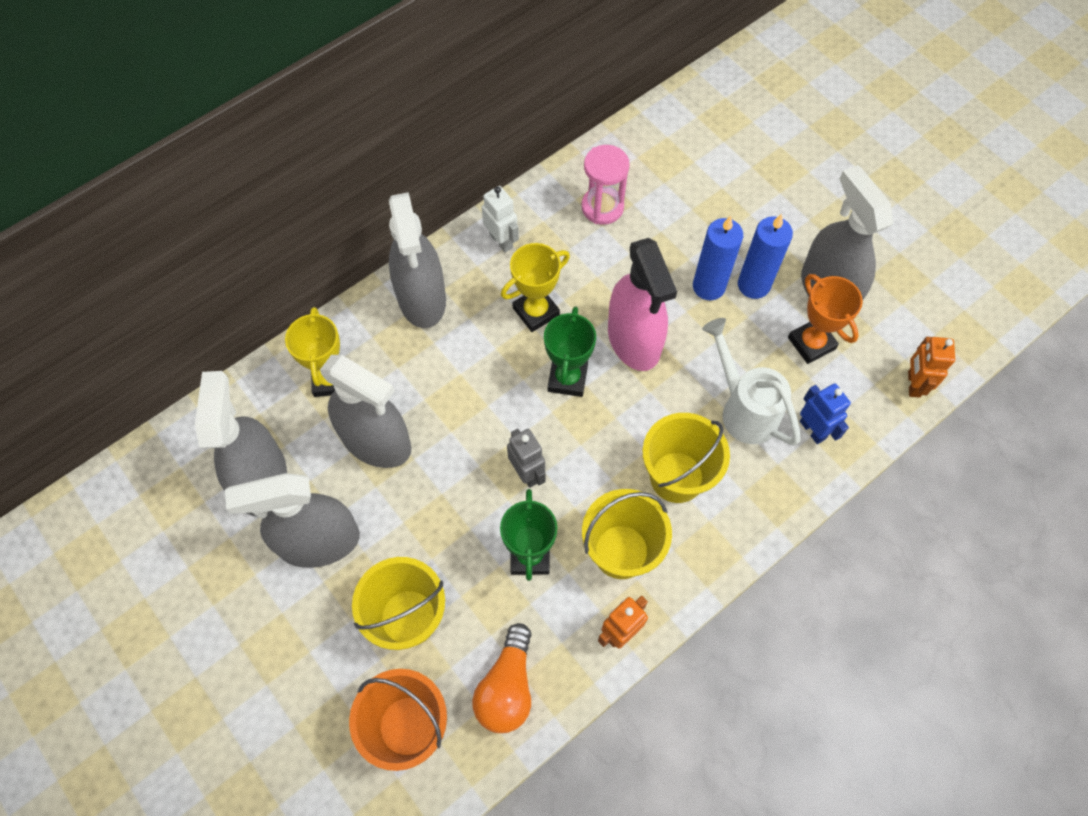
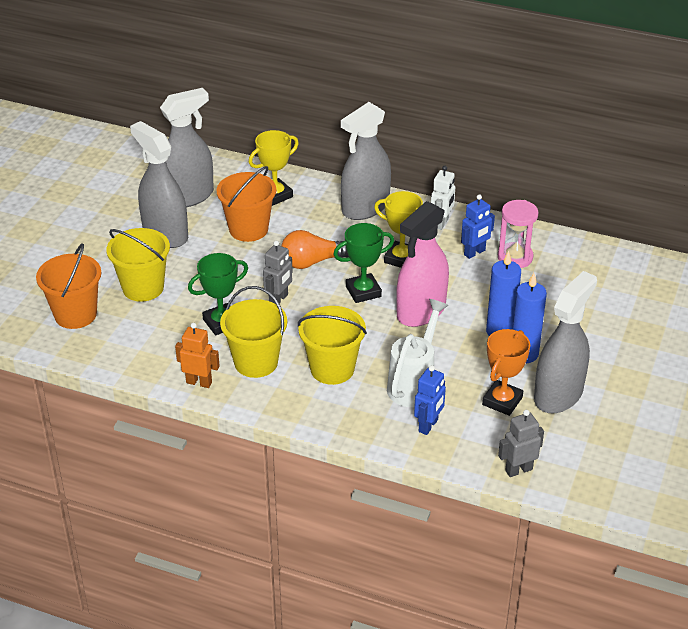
camera: 60 degrees right, 25 degrees down
grey spray bottle [320,355,411,468] -> orange bucket [217,166,276,242]
orange light bulb [472,623,532,733] -> orange light bulb moved to [281,230,349,269]
orange robot [908,337,955,398] -> grey robot [498,410,544,477]
none -> blue robot [461,194,495,259]

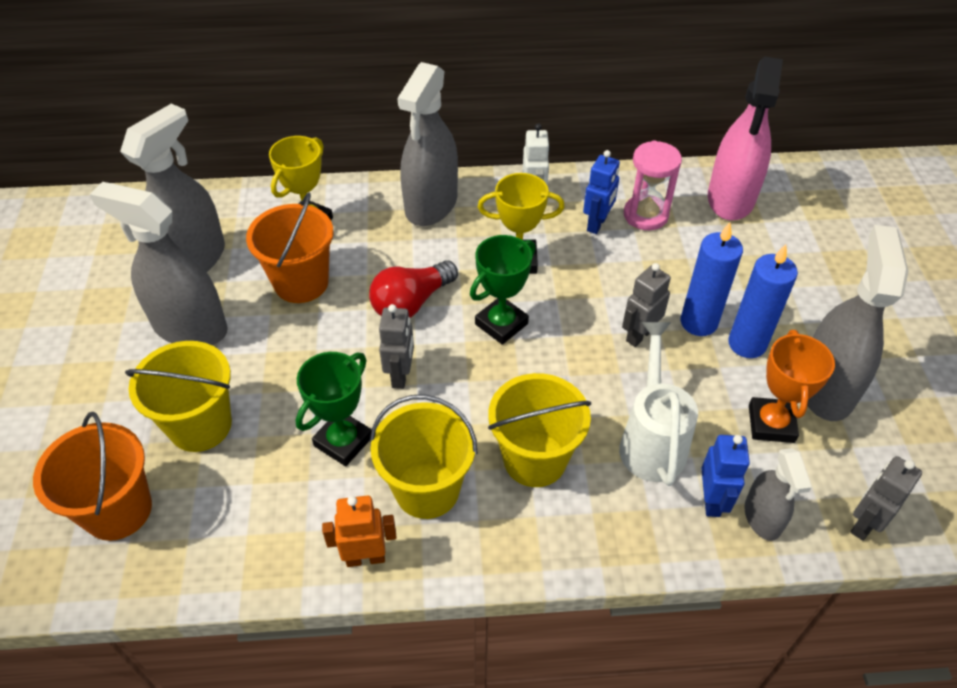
camera: 25 degrees left, 10 degrees up
orange light bulb [281,230,349,269] -> red light bulb [369,260,458,318]
pink spray bottle [396,201,449,327] -> pink spray bottle moved to [708,57,783,221]
none -> grey robot [622,263,671,347]
none -> grey spray bottle [744,448,812,541]

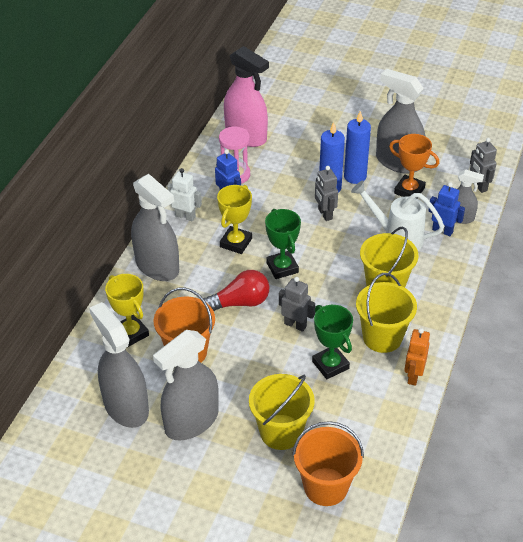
camera: 65 degrees left, 5 degrees down
red light bulb [369,260,458,318] -> red light bulb turned 90 degrees counterclockwise [203,270,269,311]

